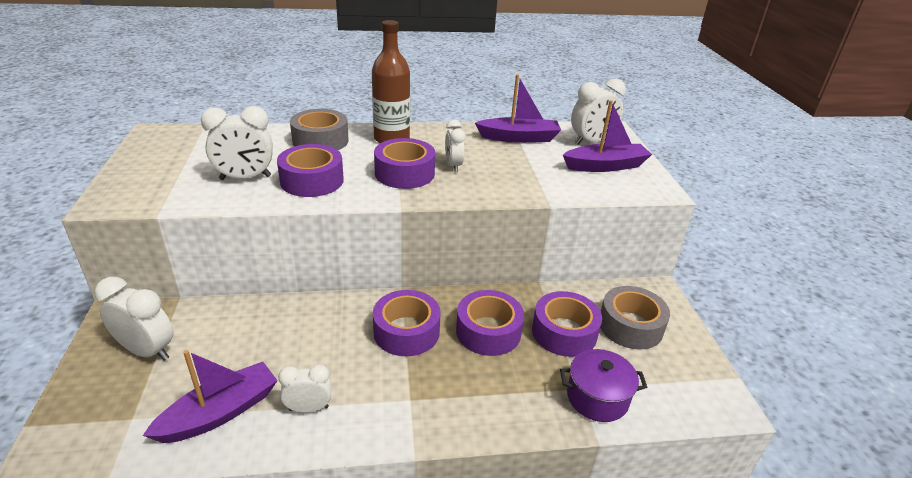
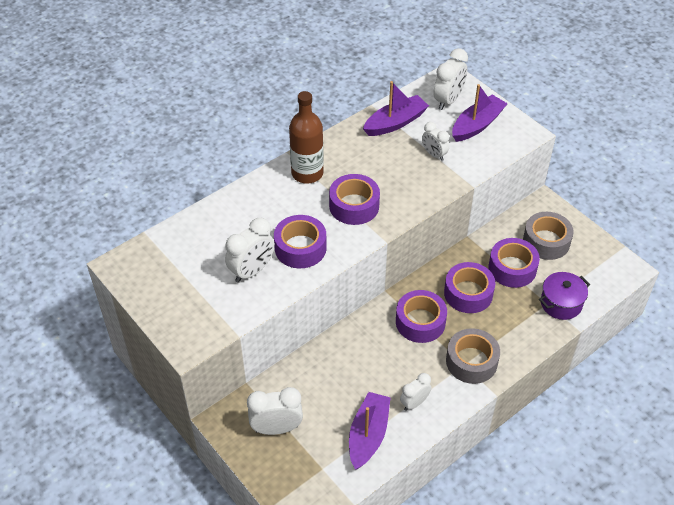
camera: 30 degrees left, 15 degrees up
grey tape [290,109,349,150] -> grey tape moved to [446,328,500,384]
white clock [445,120,465,172] -> white clock moved to [422,122,450,161]

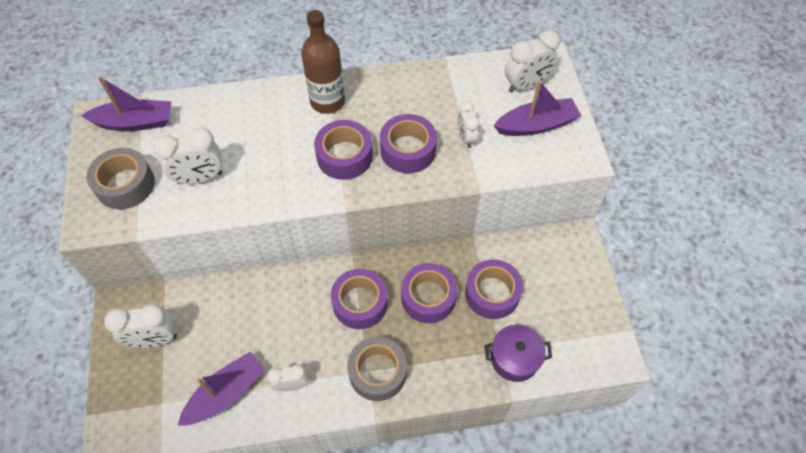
camera: 30 degrees right, 10 degrees up
white clock [247,387,303,435] -> white clock turned 150 degrees clockwise [104,304,177,348]
purple tape [274,215,327,268] -> purple tape moved to [380,114,437,173]
purple boat [363,81,429,136] -> purple boat moved to [81,76,171,131]
grey tape [523,212,574,260] -> grey tape moved to [87,148,155,209]

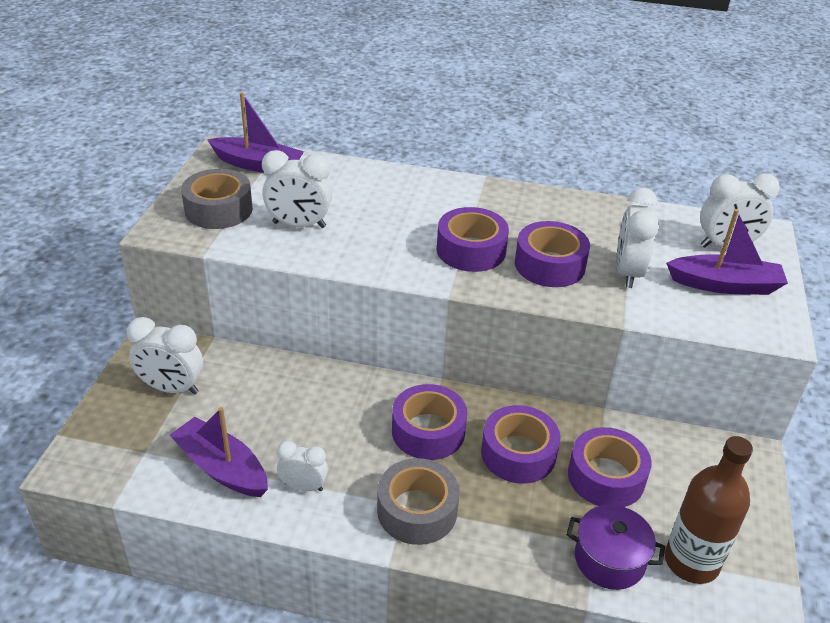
camera: 20 degrees right, 20 degrees down
purple boat [178,352,265,426] -> purple boat turned 120 degrees counterclockwise [170,407,268,497]
brown bottle [301,10,345,114] -> brown bottle moved to [665,436,753,584]
white clock [458,100,480,148] -> white clock [616,188,659,288], size x1.57

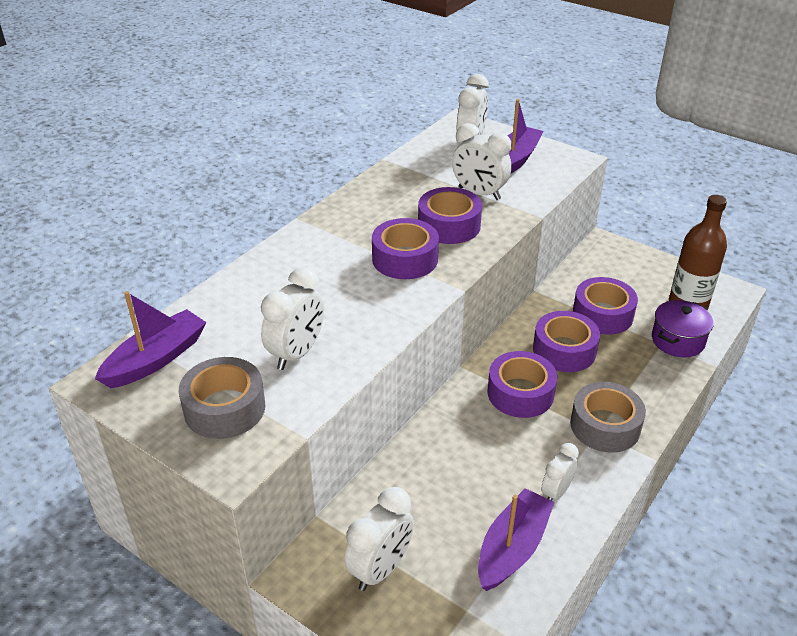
camera: 65 degrees left, 0 degrees up
purple boat [170,407,268,497] -> purple boat turned 150 degrees clockwise [478,488,555,591]

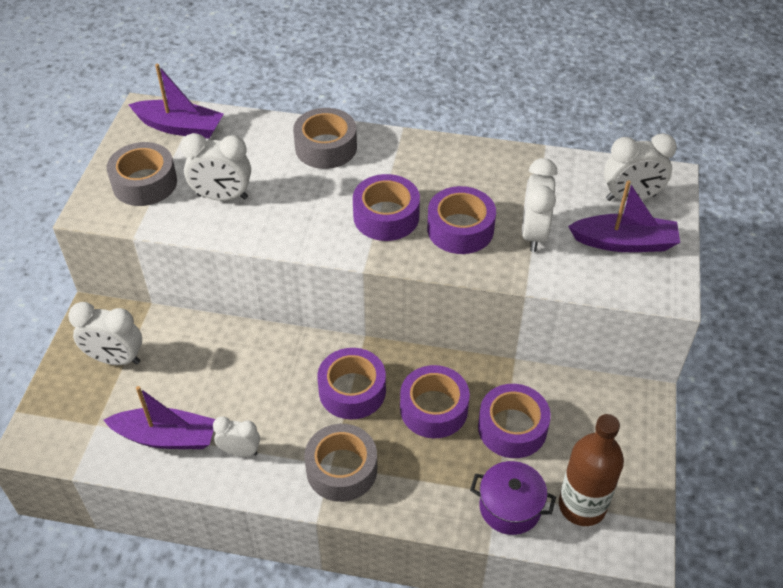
camera: 65 degrees right, 10 degrees up
none -> grey tape [293,108,357,169]

